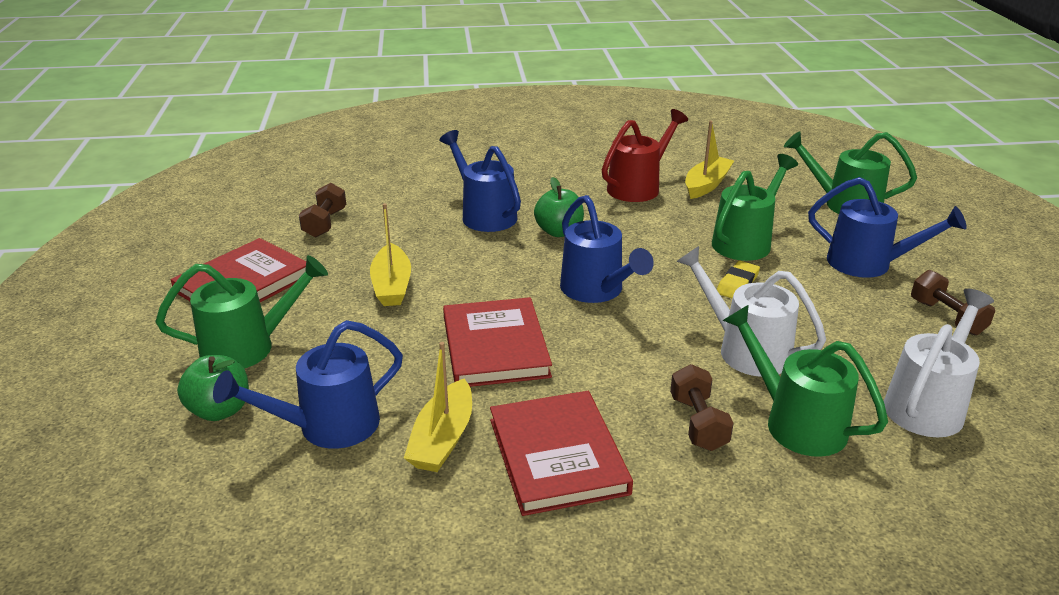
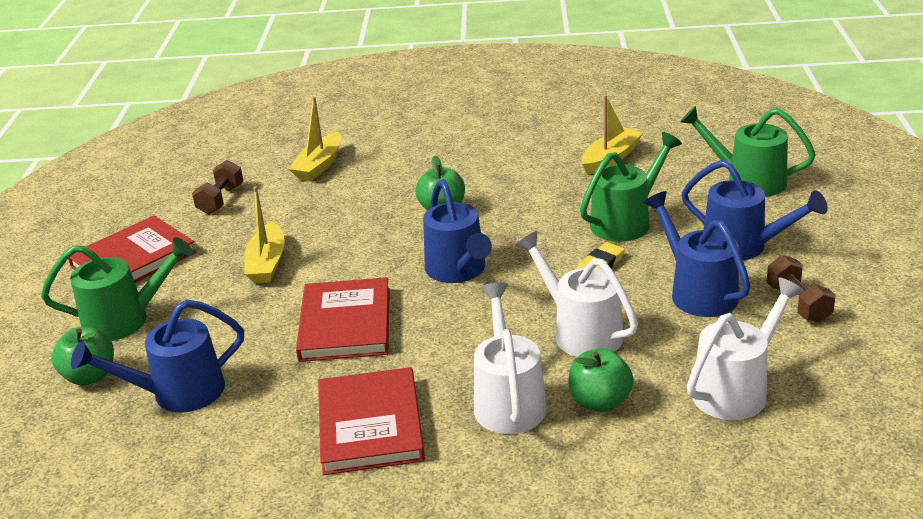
camera: 10 degrees right, 0 degrees up
yellow boat [404,342,472,472] -> yellow boat moved to [289,96,341,181]
blue watering can [439,130,521,232] -> blue watering can moved to [644,191,751,317]
red watering can [602,109,688,202] -> none
brown dumbbell [670,364,734,451] -> white watering can [474,282,547,434]
green watering can [722,305,888,457] -> green apple [568,348,634,412]

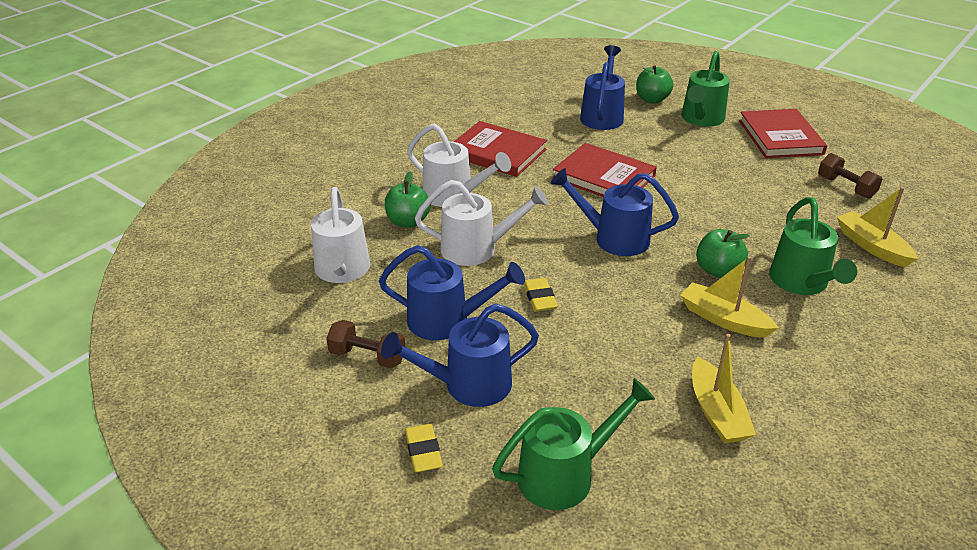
camera: 125 degrees right, 5 degrees up
yellow boat [244,186,285,283] -> yellow boat moved to [680,256,778,338]
green watering can [580,132,682,242] -> green watering can moved to [769,197,857,295]
none -> yellow eraser [405,424,443,472]

